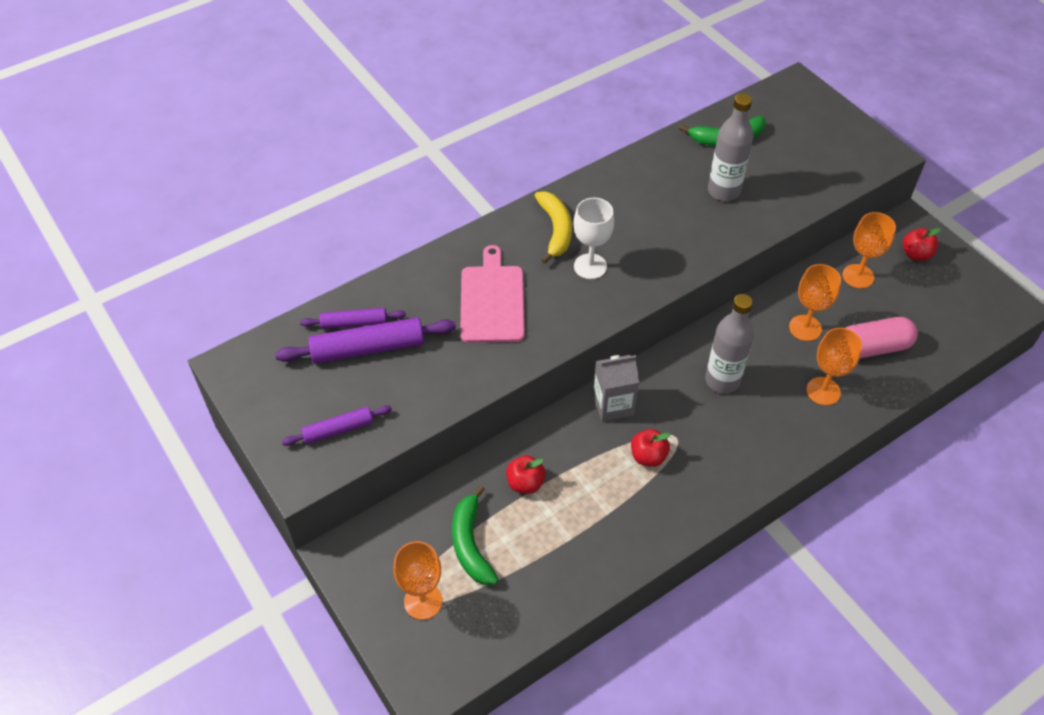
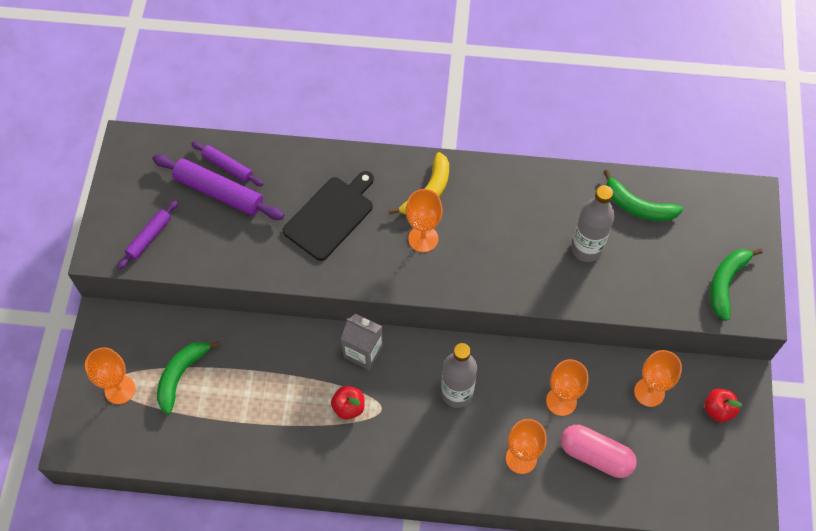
camera: 40 degrees right, 10 degrees up
purple rolling pin [282,405,392,446] -> purple rolling pin turned 75 degrees counterclockwise [117,200,178,270]
pink cutting board [460,245,525,343] -> black cutting board [283,171,374,261]
red apple [506,455,546,494] -> none
white goblet [573,198,614,279] -> orange goblet [406,189,443,252]
none -> green banana [710,248,762,321]

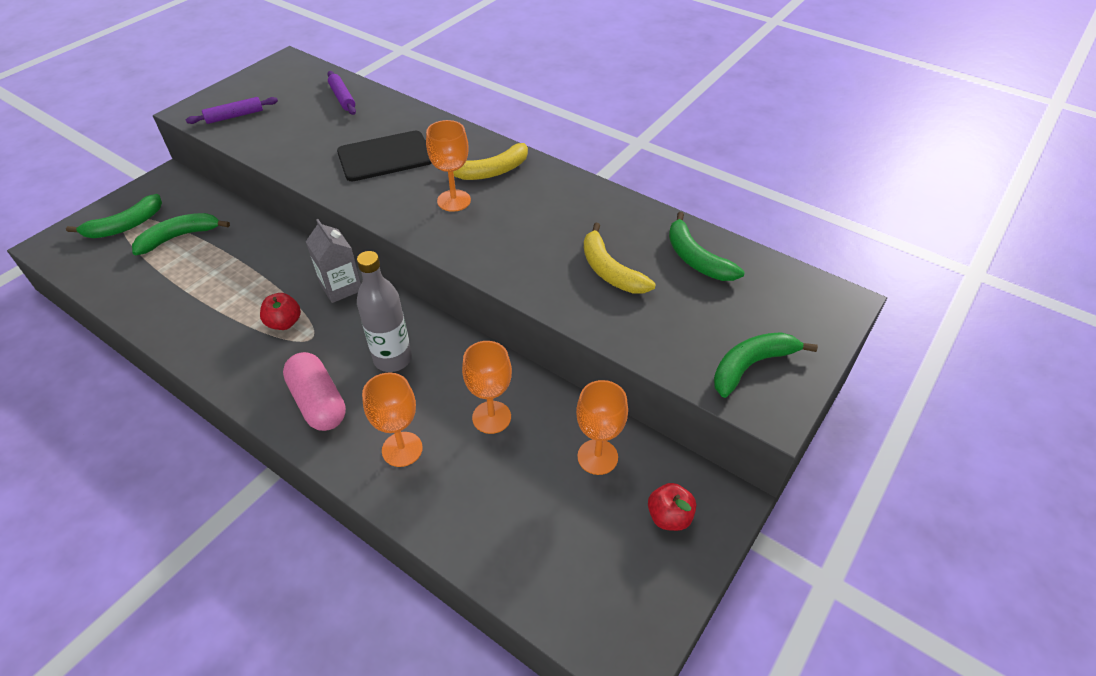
camera: 30 degrees right, 15 degrees down
orange goblet [85,347,135,404] -> green banana [66,194,162,238]
purple rolling pin [153,154,284,220] -> none
pink capsule [561,425,637,478] -> pink capsule moved to [283,352,346,431]
grey bottle [571,185,615,262] -> yellow banana [584,223,656,293]

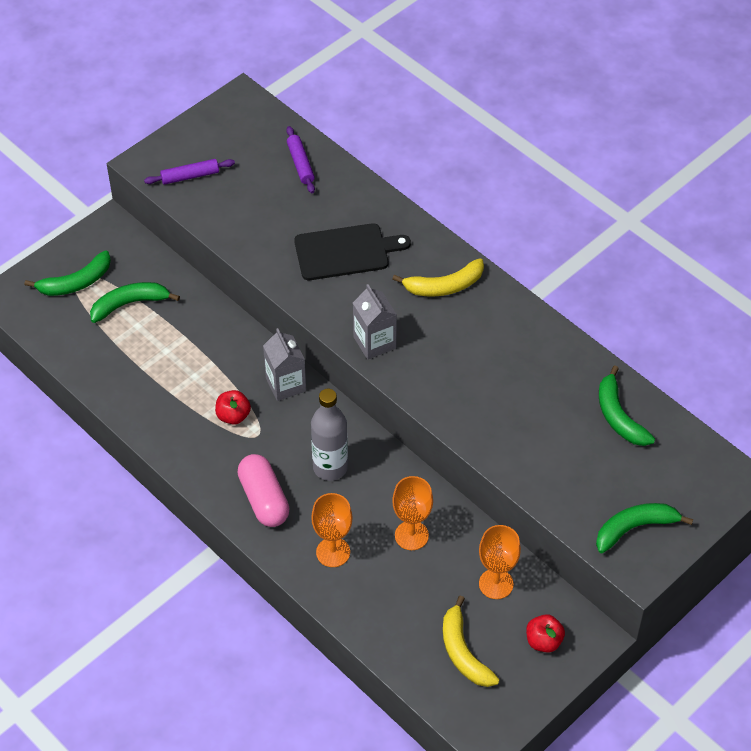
camera: 10 degrees right, 5 degrees up
orange goblet [426,120,471,212] -> none
yellow banana [584,223,656,293] -> yellow banana moved to [443,596,500,687]
none -> grey carton [353,284,397,360]

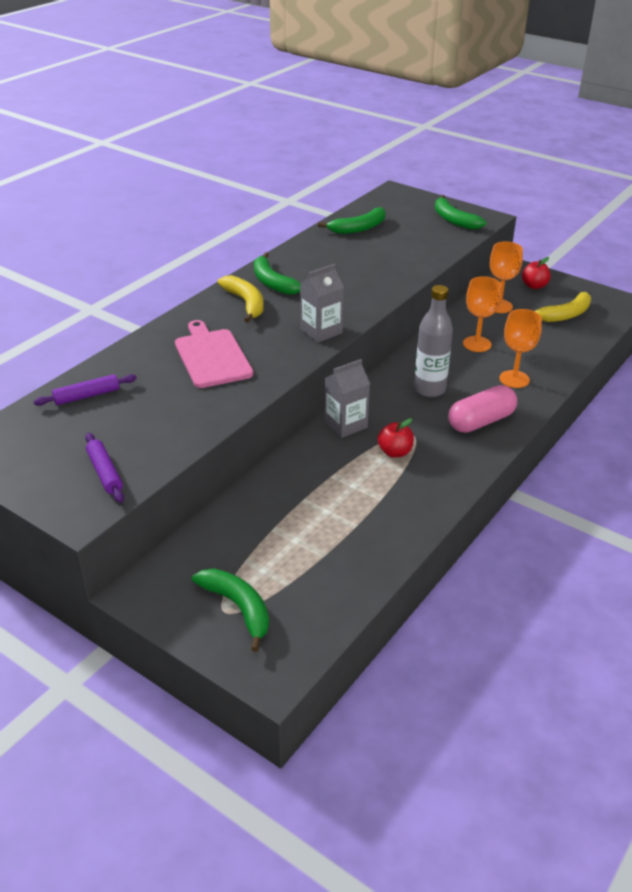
camera: 100 degrees left, 15 degrees down
green banana [90,282,180,323] -> green banana moved to [254,252,301,295]
black cutting board [294,223,411,280] -> pink cutting board [175,320,254,388]

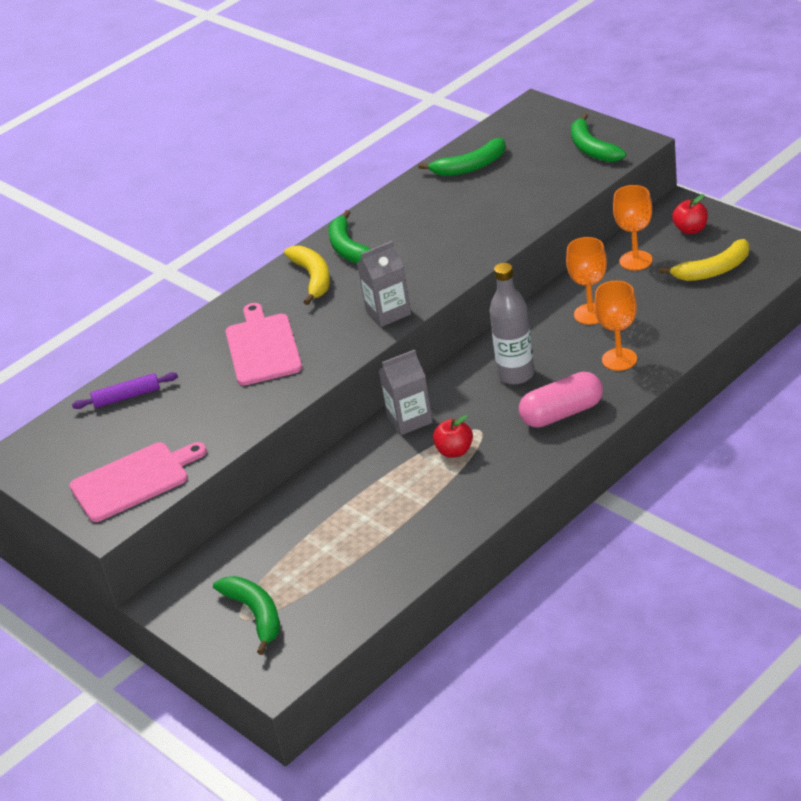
camera: 15 degrees right, 0 degrees up
purple rolling pin [85,433,124,503] -> pink cutting board [70,442,207,522]

